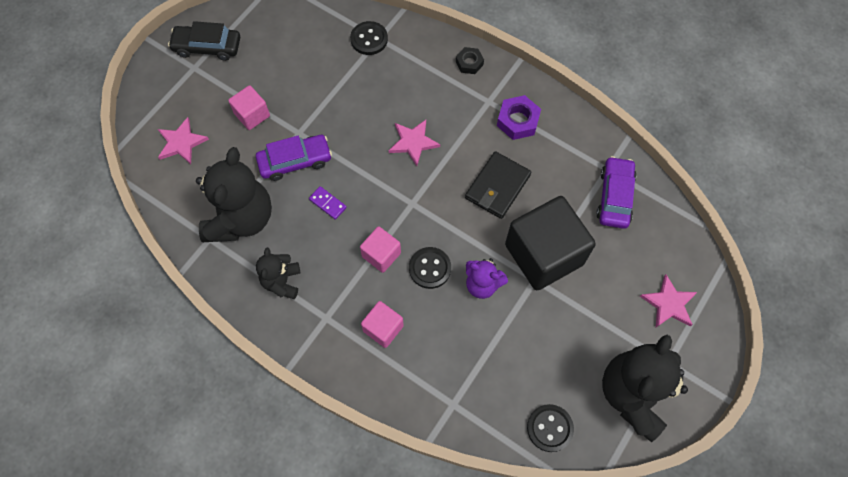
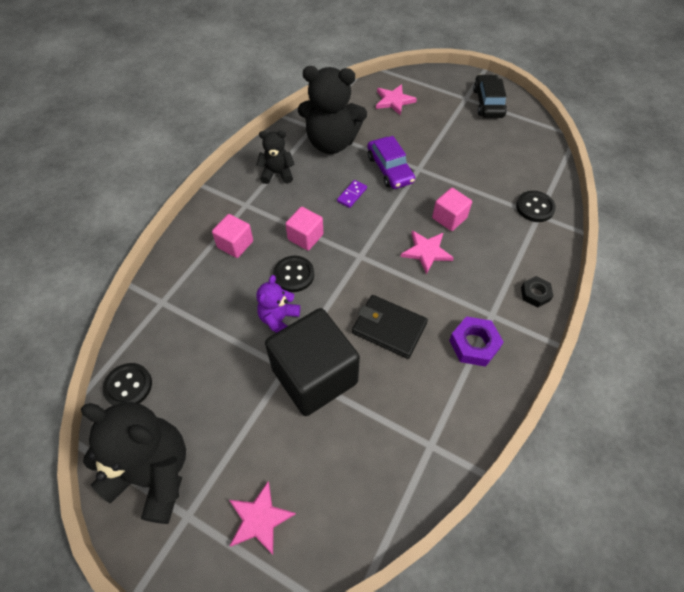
camera: 85 degrees right, 10 degrees down
pink cube [228,85,270,130] -> pink cube moved to [432,188,472,231]
purple car [596,156,636,229] -> none

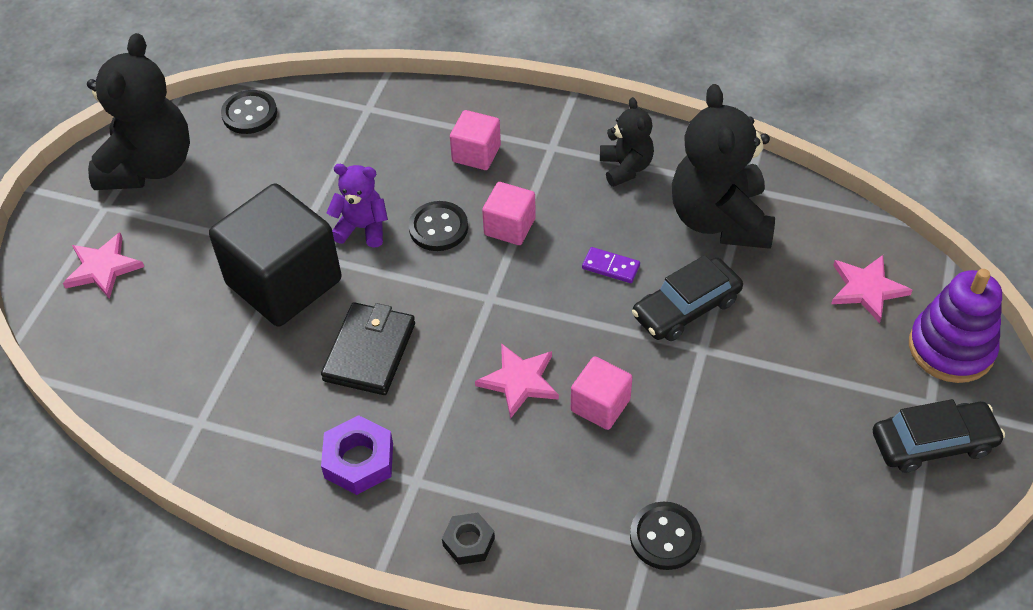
camera: 80 degrees right, 5 degrees down
purple car [367,136,415,189] -> black car [632,255,743,341]
none -> purple stacking toy [909,269,1002,383]

